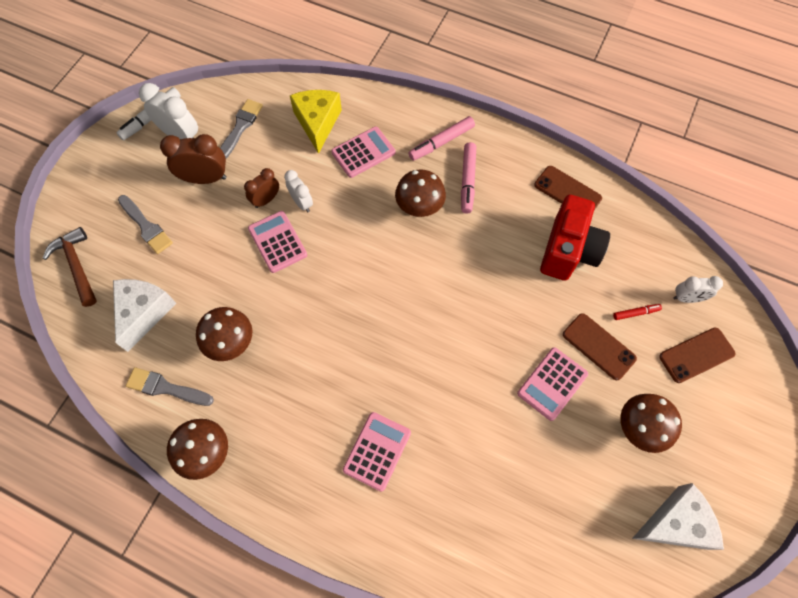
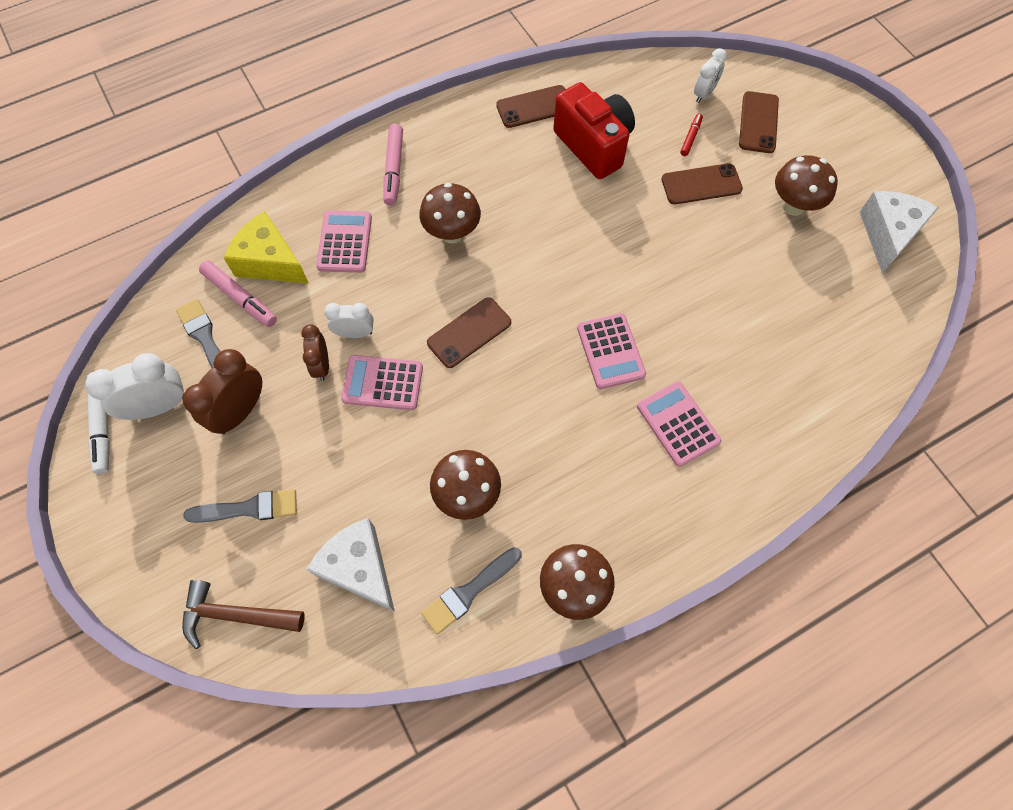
camera: 55 degrees left, 0 degrees up
pink marker [461,142,476,214] -> pink marker moved to [199,261,277,327]
pink calculator [517,347,588,421] -> pink calculator moved to [577,313,646,389]
none -> brown phone [427,297,511,368]

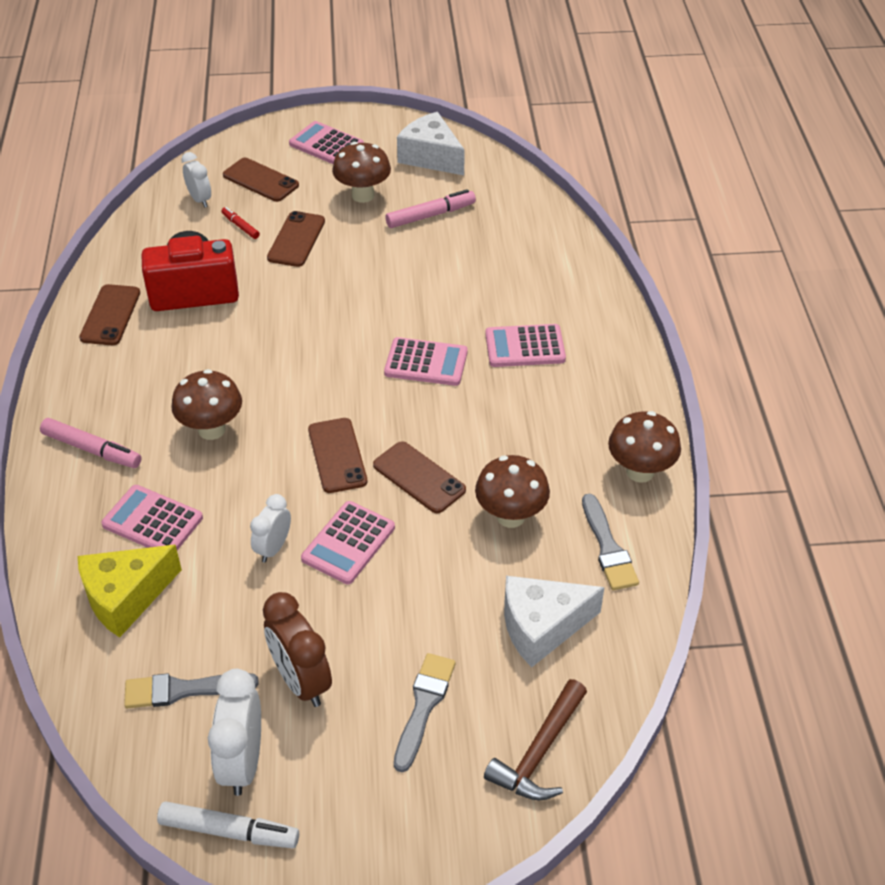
camera: 65 degrees left, 20 degrees down
pink marker [199,261,277,327] -> pink marker moved to [385,189,476,228]
brown clock [301,324,329,381] -> none
none -> pink calculator [289,121,364,164]
none -> brown phone [373,441,466,514]

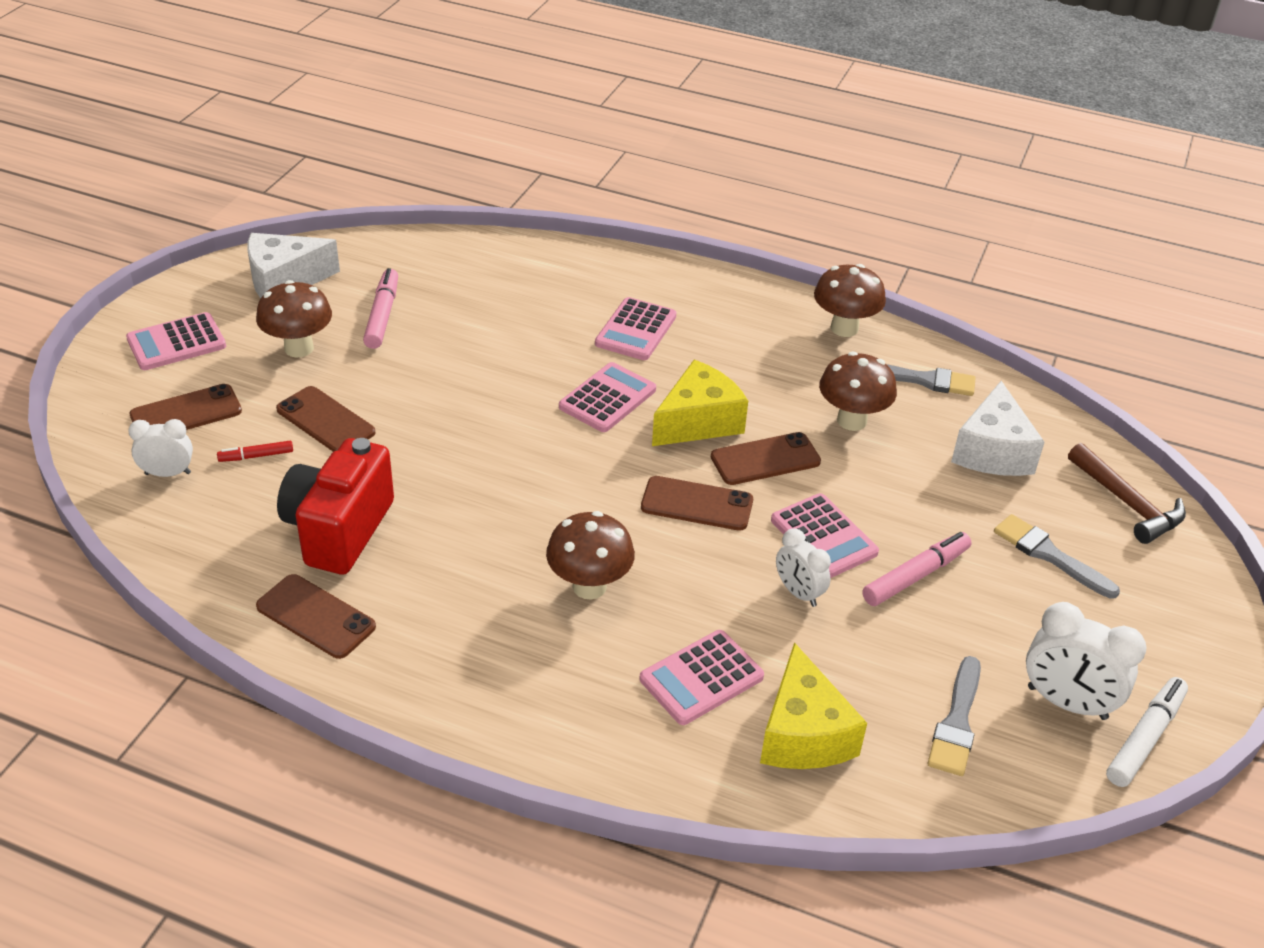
camera: 65 degrees left, 5 degrees down
pink marker [40,418,141,468] -> pink marker moved to [862,532,972,606]
brown clock [263,592,332,707] -> none
none -> yellow cheese [652,360,748,446]

